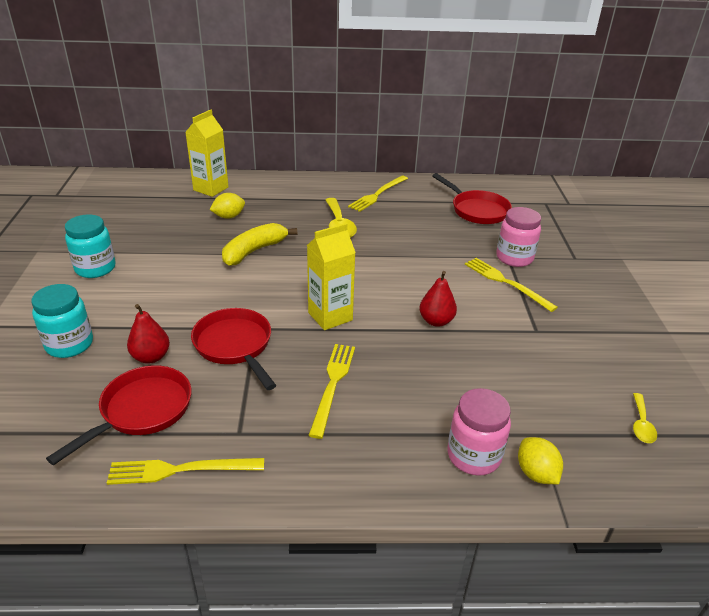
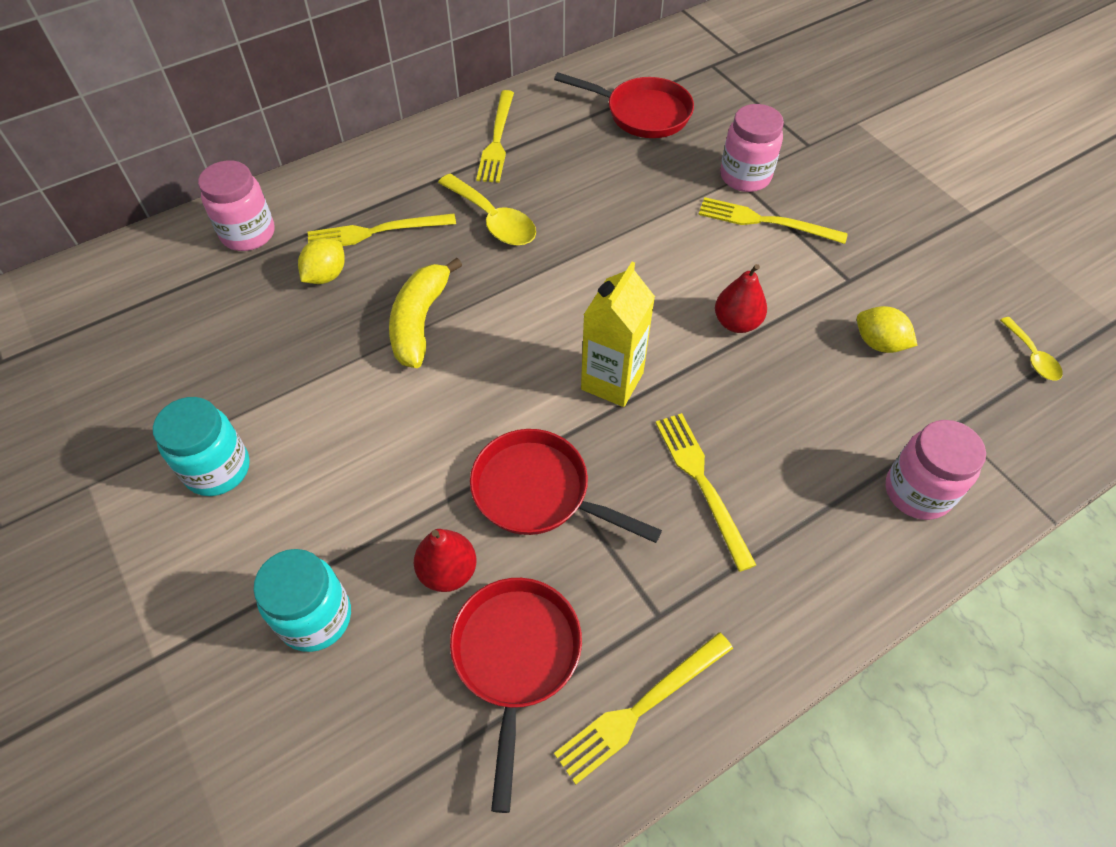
camera: 30 degrees left, 20 degrees up
yellow carton [185,109,229,197] -> pink jar [198,160,275,251]
yellow lemon [518,437,563,484] -> yellow lemon moved to [857,306,918,353]
none -> yellow fork [308,213,456,246]

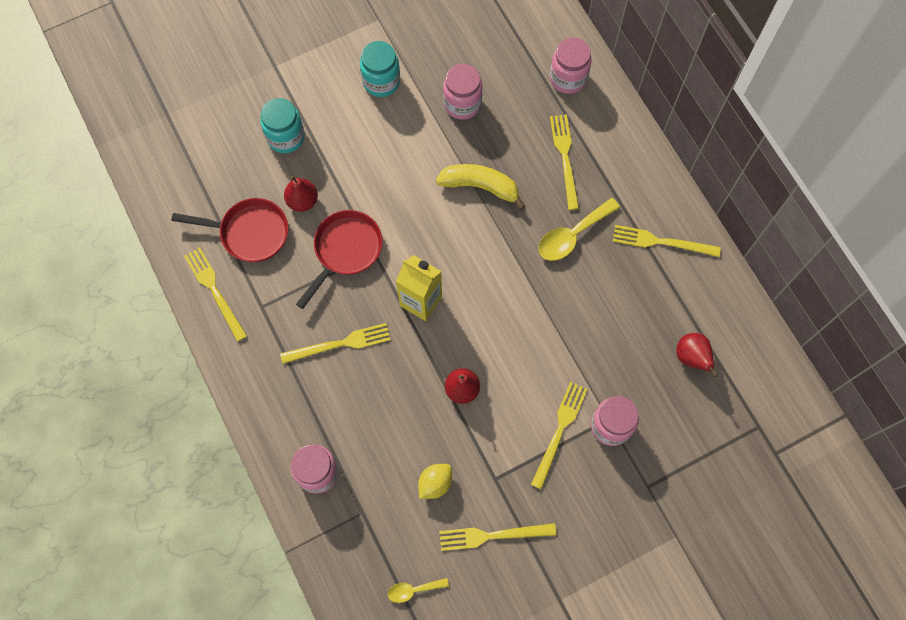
camera: 95 degrees right, 15 degrees up
yellow lemon [298,238,345,284] -> none
red pan [554,72,694,138] -> red pear [676,333,718,377]
none -> yellow fork [439,523,556,551]
none -> pink jar [443,64,482,120]

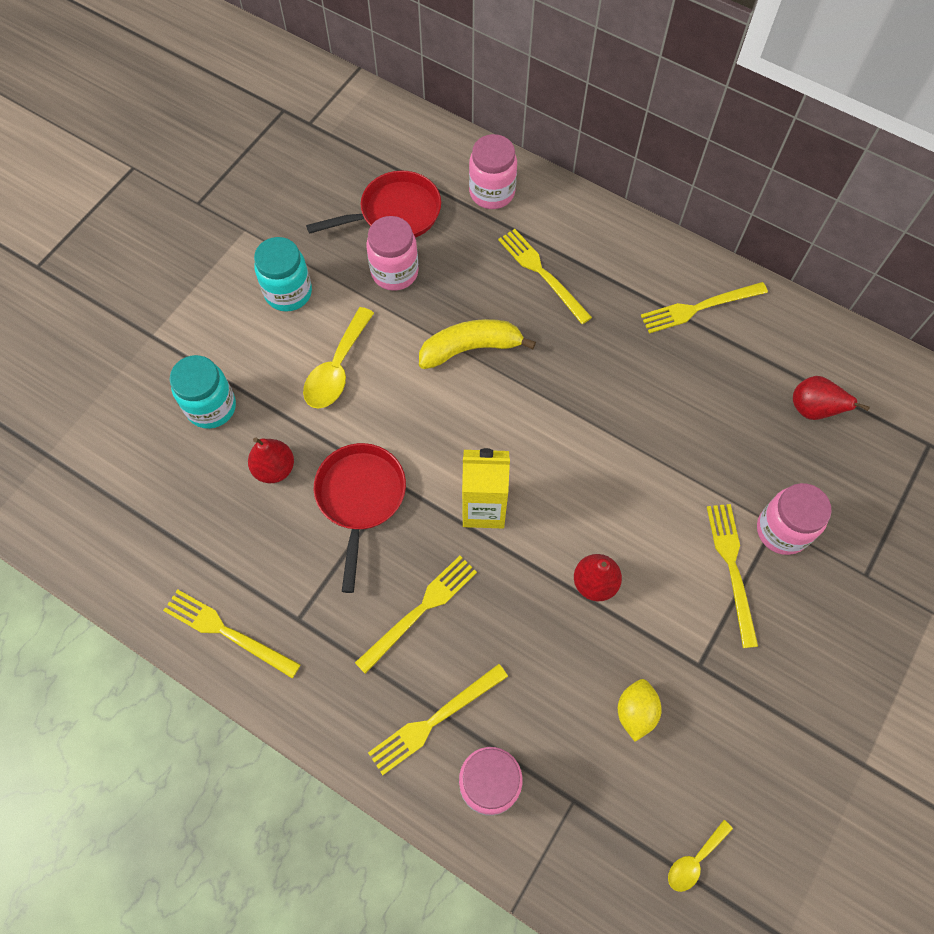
camera: 30 degrees left, 5 degrees down
red pan [171,198,288,262] -> red pan moved to [306,171,441,238]
yellow fork [439,523,556,551] -> yellow fork moved to [368,664,508,775]
yellow spoon [539,198,620,261] -> yellow spoon moved to [303,307,374,409]

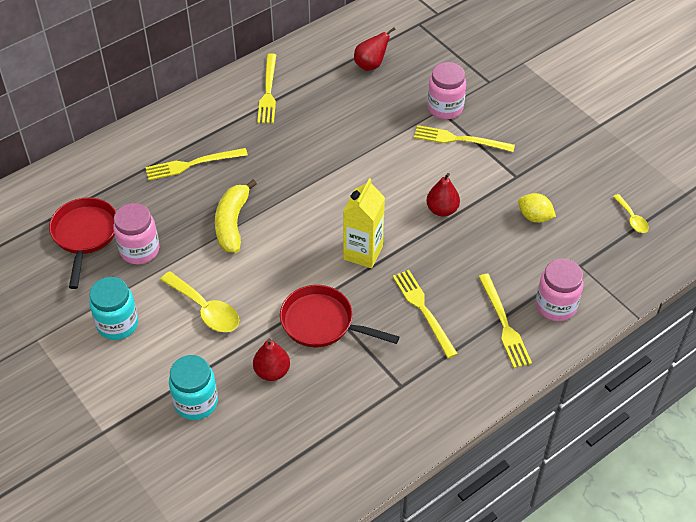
camera: 70 degrees left, 15 degrees down
yellow fork [163,589,301,678] -> none
pink jar [469,134,517,209] -> none

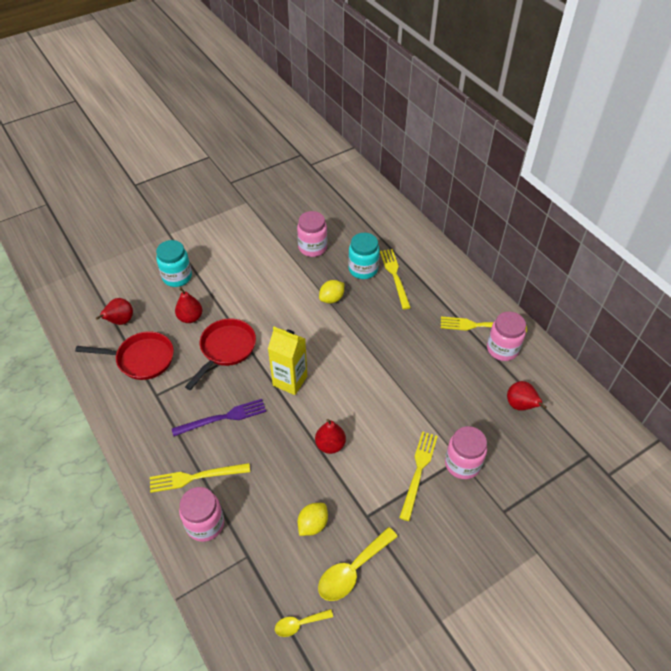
camera: 95 degrees right, 0 degrees up
red pan [49,197,116,289] -> red pan moved to [75,331,174,380]
turquoise jar [89,277,138,340] -> turquoise jar moved to [348,233,380,279]
yellow spoon [160,271,239,332] -> yellow spoon moved to [318,527,398,601]
yellow banana [215,179,257,253] -> yellow lemon [319,280,344,303]
yellow fork [393,270,458,359] -> purple fork [172,399,266,436]
none -> red pear [96,298,133,325]
none -> pink jar [487,312,526,361]

